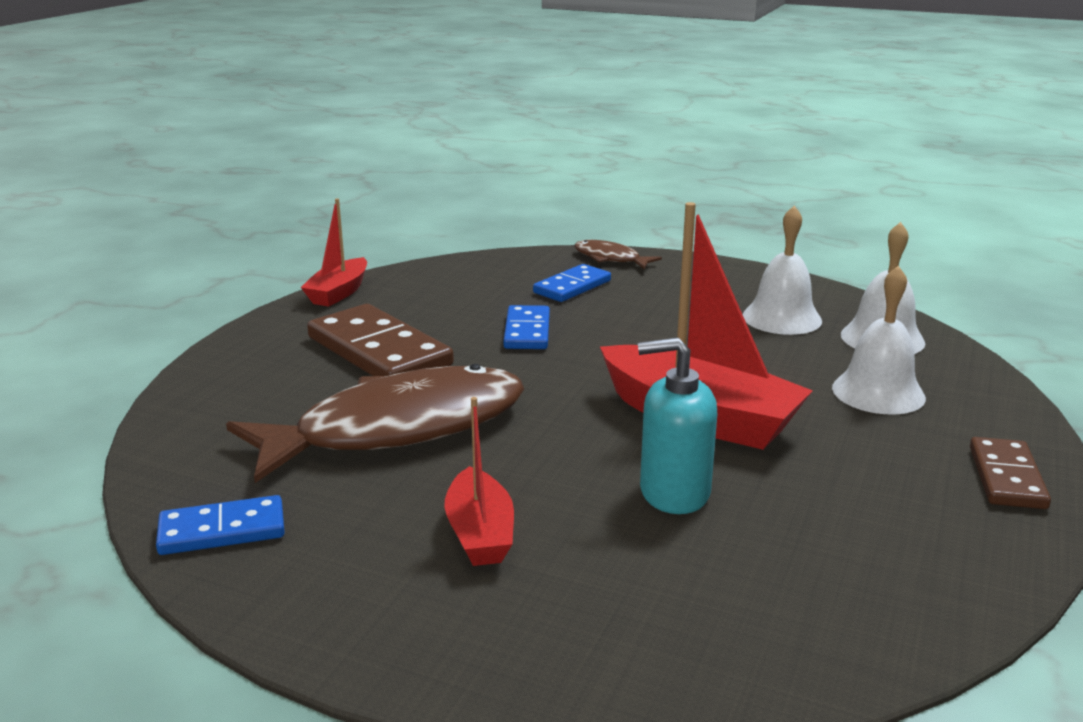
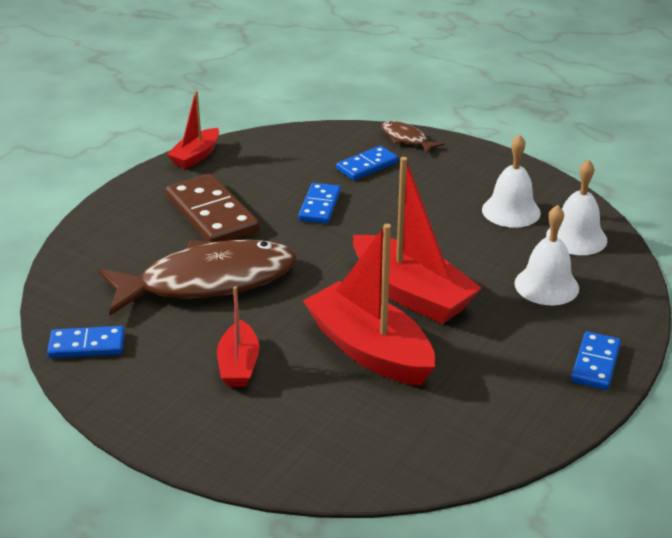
camera: 10 degrees right, 10 degrees up
turquoise soap dispenser [638,338,717,514] -> red boat [303,224,435,386]
brown domino [970,437,1051,509] -> blue domino [571,331,621,390]

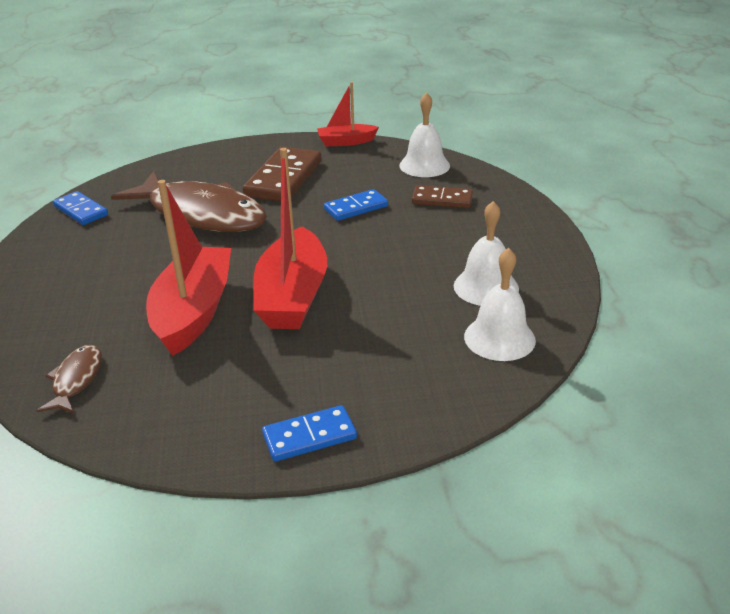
camera: 50 degrees right, 0 degrees up
red boat [217,286,259,387] -> none
blue domino [336,146,398,180] -> brown domino [412,185,473,208]
brown fish [381,121,444,154] -> brown fish moved to [36,344,102,413]
white bell [514,205,579,305] -> white bell moved to [399,92,450,177]

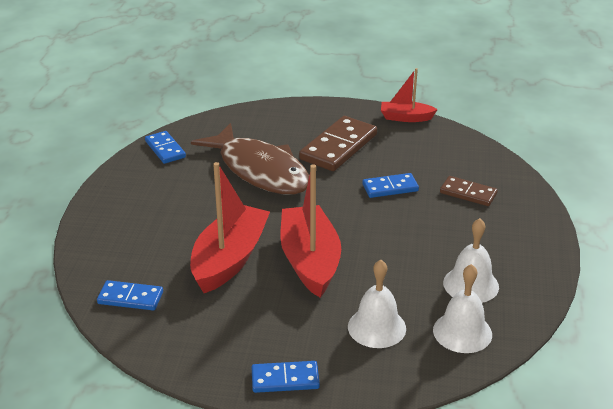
camera: 15 degrees right, 0 degrees up
brown fish [36,344,102,413] -> blue domino [97,280,163,311]
red boat [253,148,327,329] -> red boat turned 150 degrees clockwise [280,164,341,298]
white bell [399,92,450,177] -> white bell moved to [348,260,406,348]

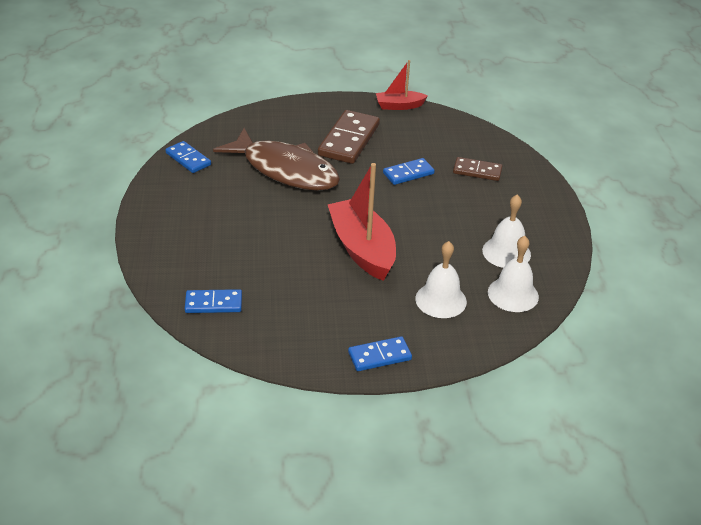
camera: 15 degrees left, 5 degrees up
red boat [190,162,270,293] -> none

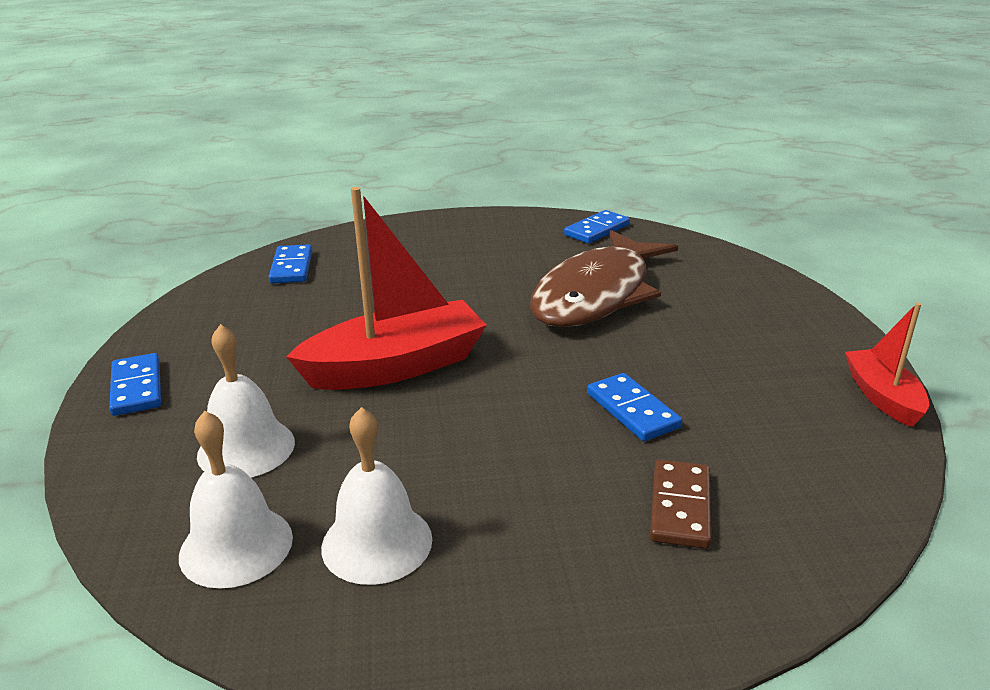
camera: 90 degrees right, 10 degrees down
brown domino [318,110,380,164] -> none

